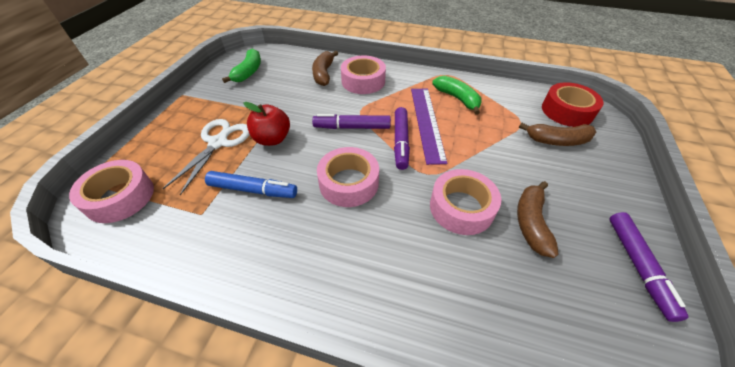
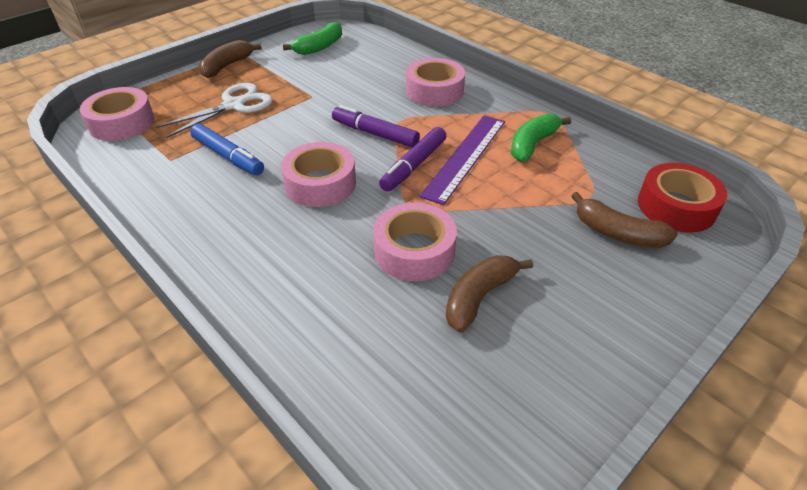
camera: 30 degrees right, 5 degrees down
red apple [243,102,290,146] -> none
brown banana [312,51,338,86] -> brown banana moved to [199,40,262,78]
green banana [432,76,481,115] -> green banana turned 135 degrees counterclockwise [511,113,571,162]
purple marker [609,212,688,322] -> none

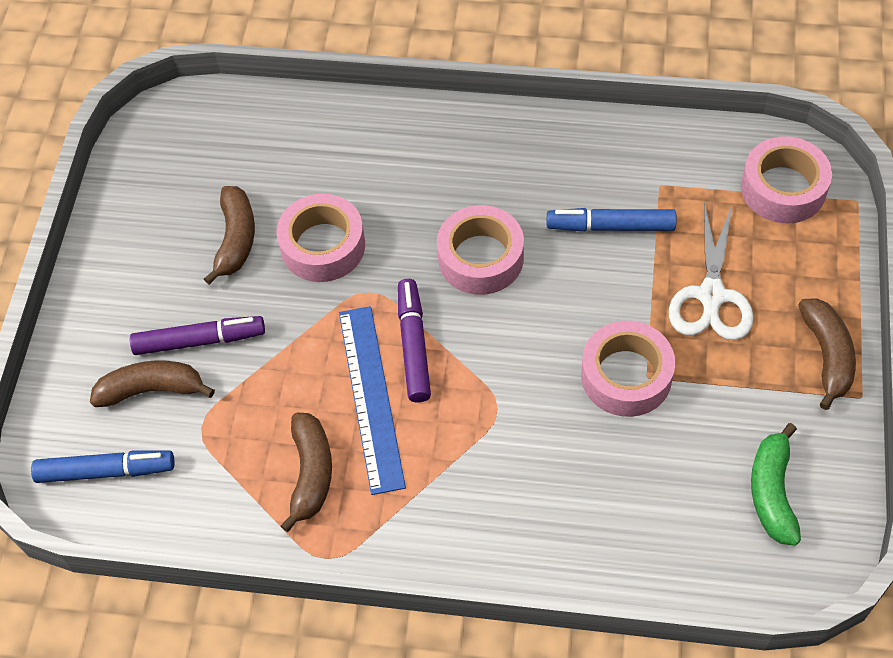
camera: 145 degrees right, 15 degrees up
purple marker [332,105,420,148] -> purple marker moved to [130,316,265,355]
pink tape [406,58,465,107] -> pink tape moved to [581,321,675,417]
purple ruler [419,116,505,205] -> blue ruler [339,306,406,495]
green banana [511,113,571,162] -> brown banana [281,412,332,532]
red tape [638,163,727,233] -> blue marker [31,451,175,483]

